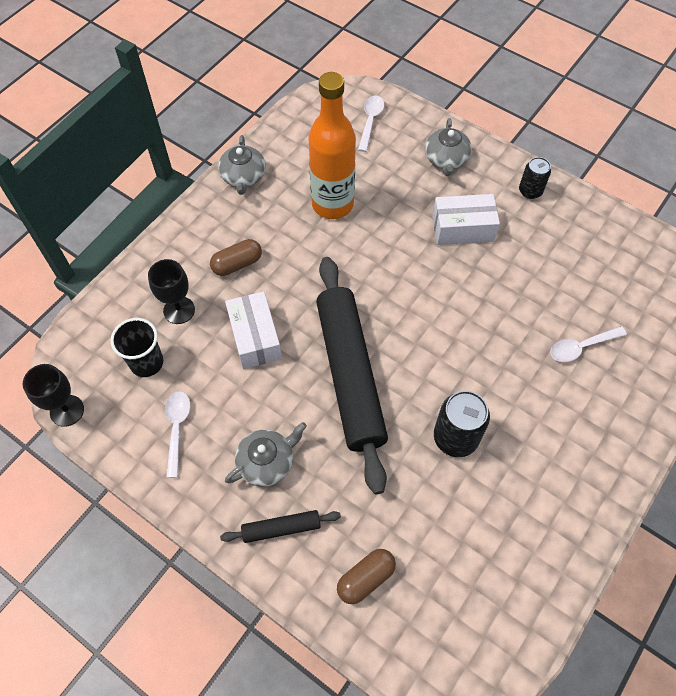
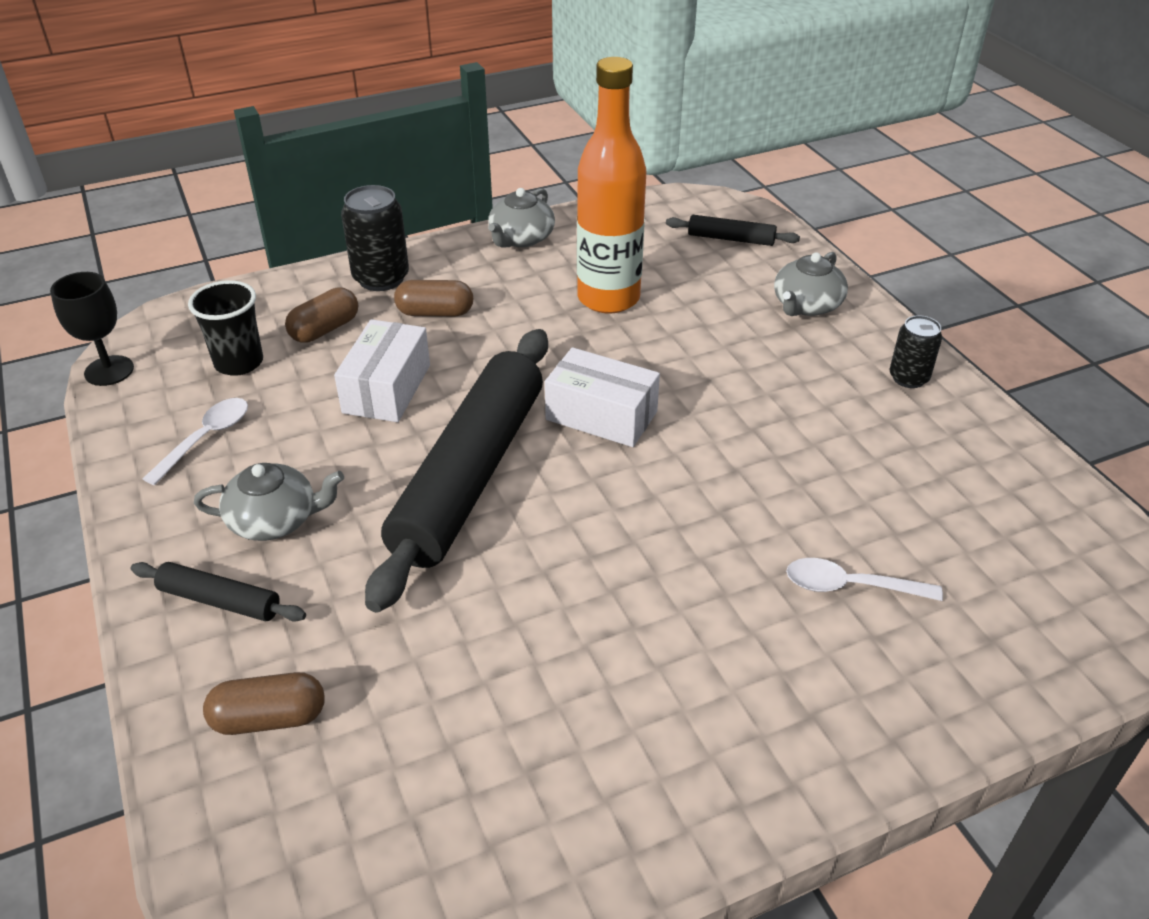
camera: 30 degrees right, 20 degrees down
black goblet [148,259,195,324] -> brown capsule [285,287,358,343]
white spoon [358,96,385,152] -> black rolling pin [666,215,800,246]
white box [432,194,500,245] -> white box moved to [545,347,660,447]
black can [434,391,490,457] -> black can moved to [341,185,409,291]

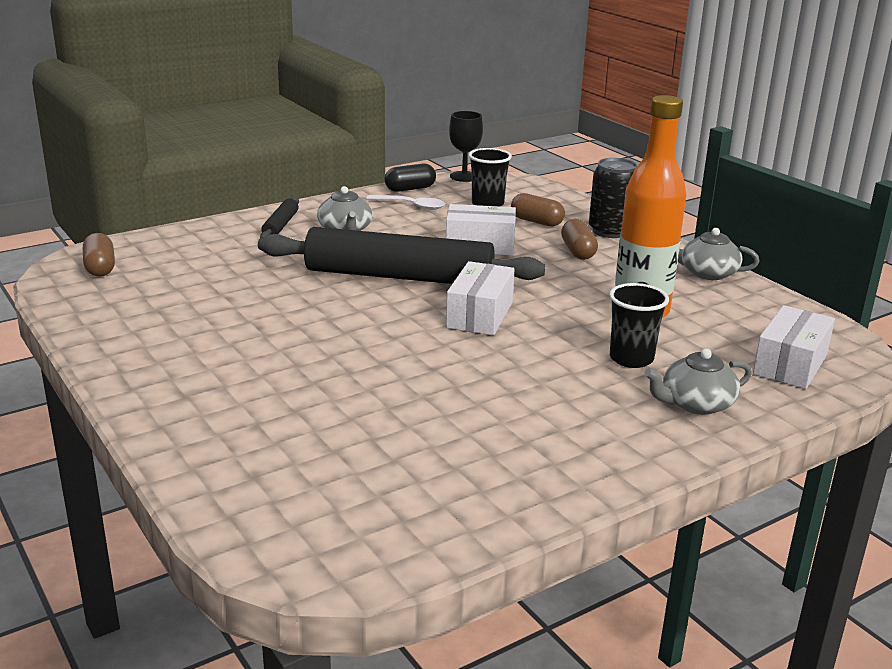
camera: 80 degrees right, 15 degrees down
brown capsule [203,672,325,735] -> brown capsule moved to [83,233,115,276]
black rolling pin [666,215,800,246] -> white box [753,305,835,389]
grey teapot [774,252,848,316] -> grey teapot turned 45 degrees counterclockwise [644,349,752,415]
white spoon [786,558,943,601] -> none
black can [890,315,942,388] -> none
none -> black capsule [384,164,436,192]
none -> black cup [609,283,669,368]

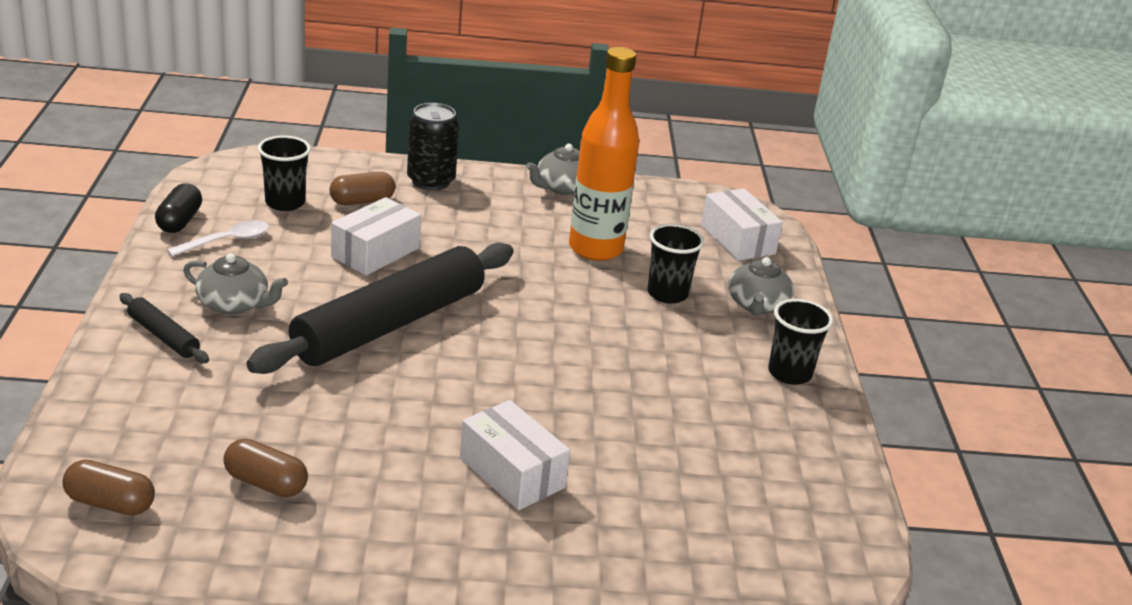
camera: 60 degrees left, 5 degrees up
white box [446,261,515,335] -> white box moved to [460,400,570,510]
black goblet [449,111,483,182] -> none
brown capsule [561,219,598,260] -> brown capsule moved to [223,438,308,497]
none -> black cup [768,299,833,385]

